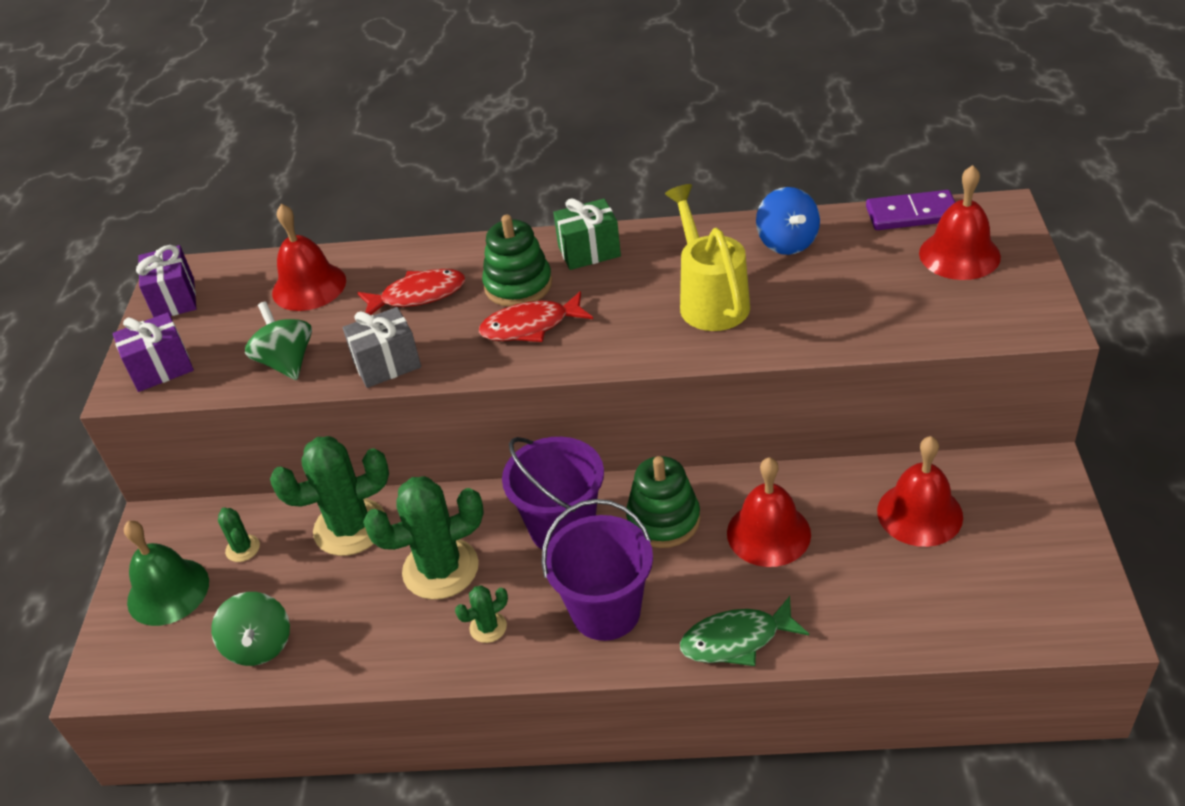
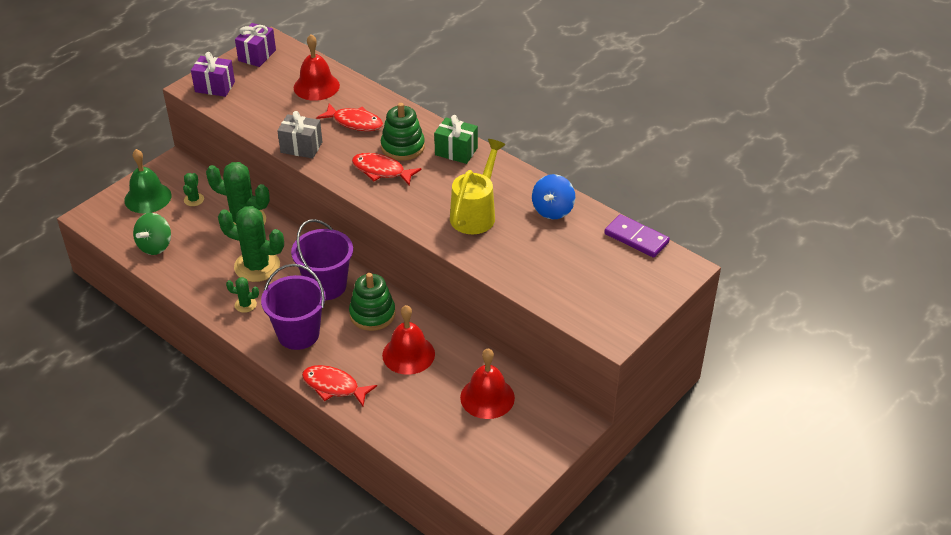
camera: 35 degrees right, 0 degrees up
green spinning top [245,302,312,380] -> none
green fish [680,596,809,666] -> red fish [302,365,377,406]
red bell [919,165,1001,280] -> none

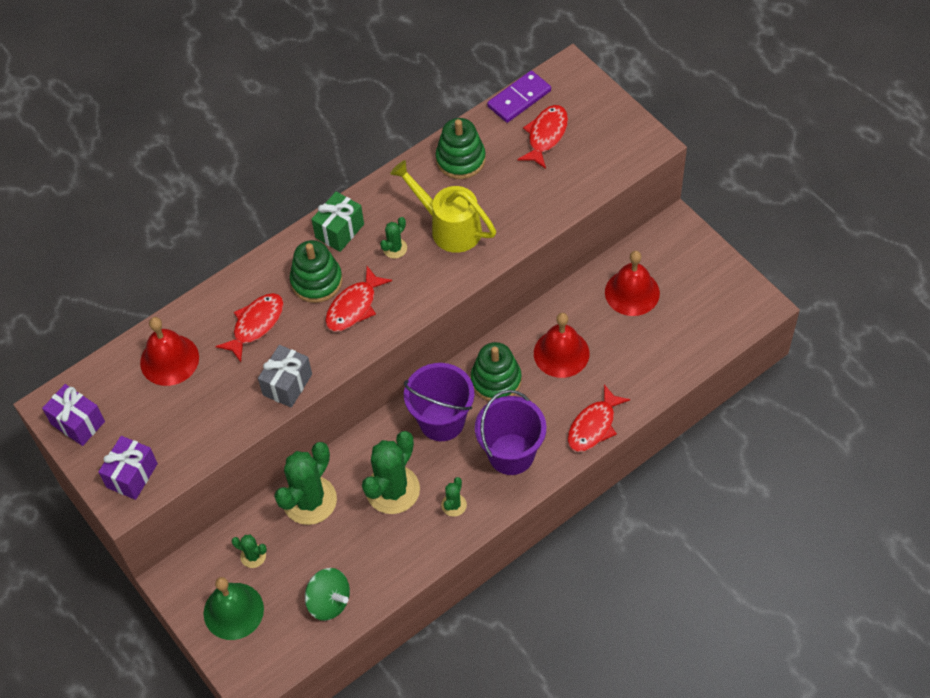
camera: 75 degrees left, 15 degrees up
blue spinning top [532,174,575,219] -> green stacking toy [436,118,486,179]
none -> green cactus [380,217,407,258]
none -> red fish [517,105,568,169]

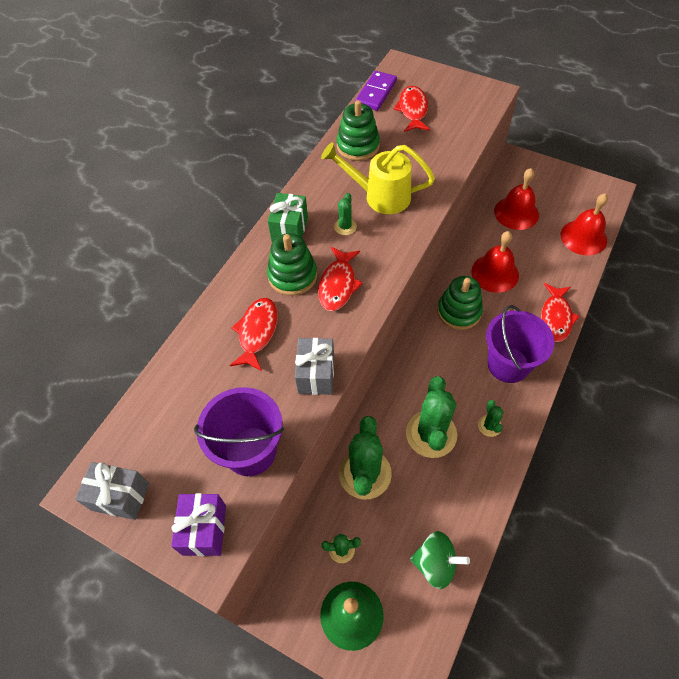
camera: 25 degrees left, 0 degrees up
purple gift [42,384,105,446] -> grey gift [75,462,149,520]
red bell [140,317,199,386] -> red bell moved to [560,193,608,255]
purple bucket [404,363,474,441] -> purple bucket moved to [194,387,284,476]

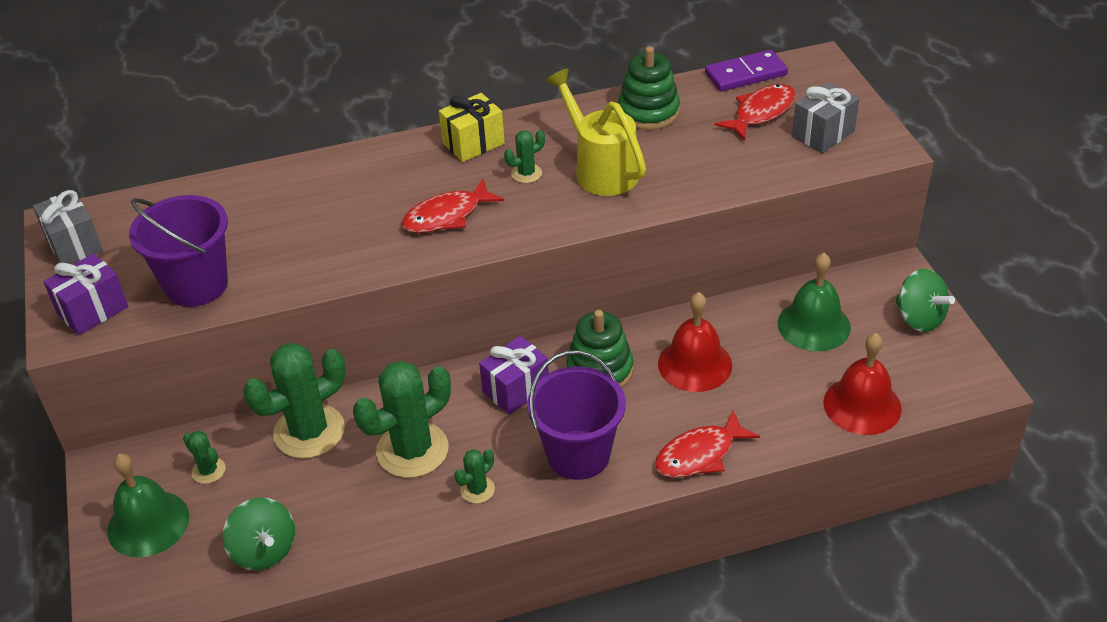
camera: 45 degrees right, 15 degrees down
red fish [230,298,278,371] -> none
green stacking toy [267,233,317,296] -> none
green gift [268,193,308,242] -> yellow gift [439,93,505,162]
grey gift [295,338,334,395] -> grey gift moved to [792,82,859,153]
red bell [494,168,539,230] -> green bell [778,253,851,351]
none -> purple gift [479,336,549,415]
none -> green spinning top [895,269,955,332]

